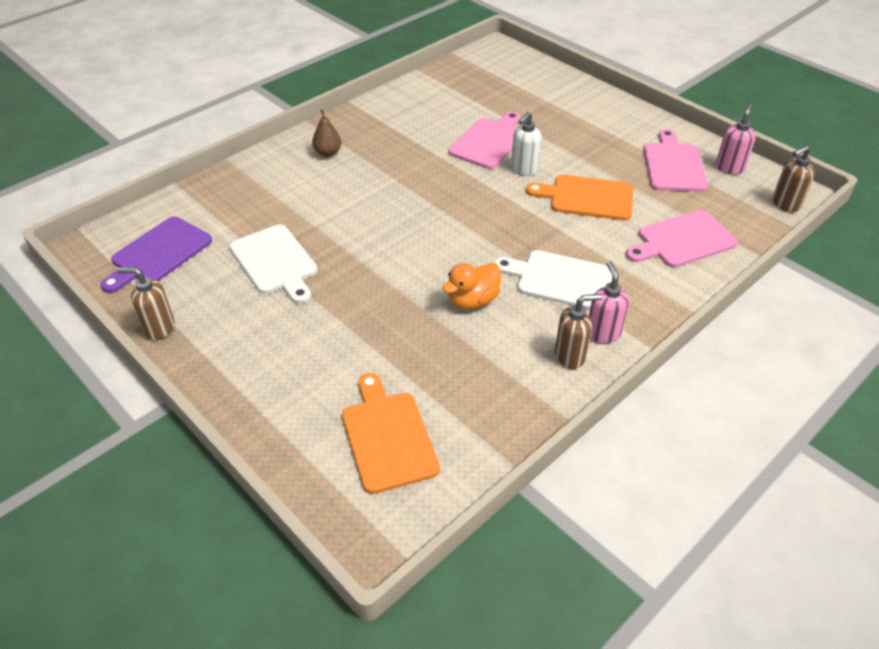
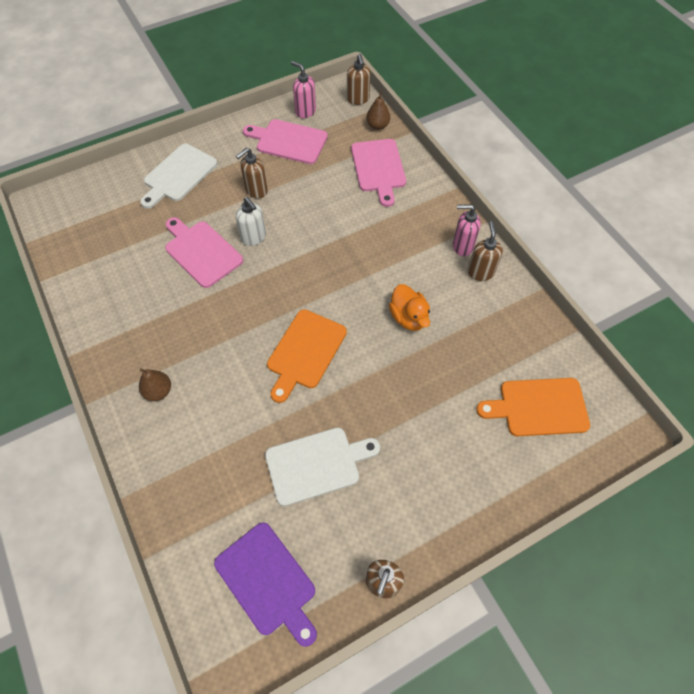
camera: 75 degrees left, 15 degrees up
white cutting board [494,250,612,310] -> white cutting board moved to [140,144,217,209]
orange cutting board [526,175,634,220] -> orange cutting board moved to [267,309,347,403]
none -> brown soap dispenser [236,148,268,199]
none -> brown pear [366,91,390,130]

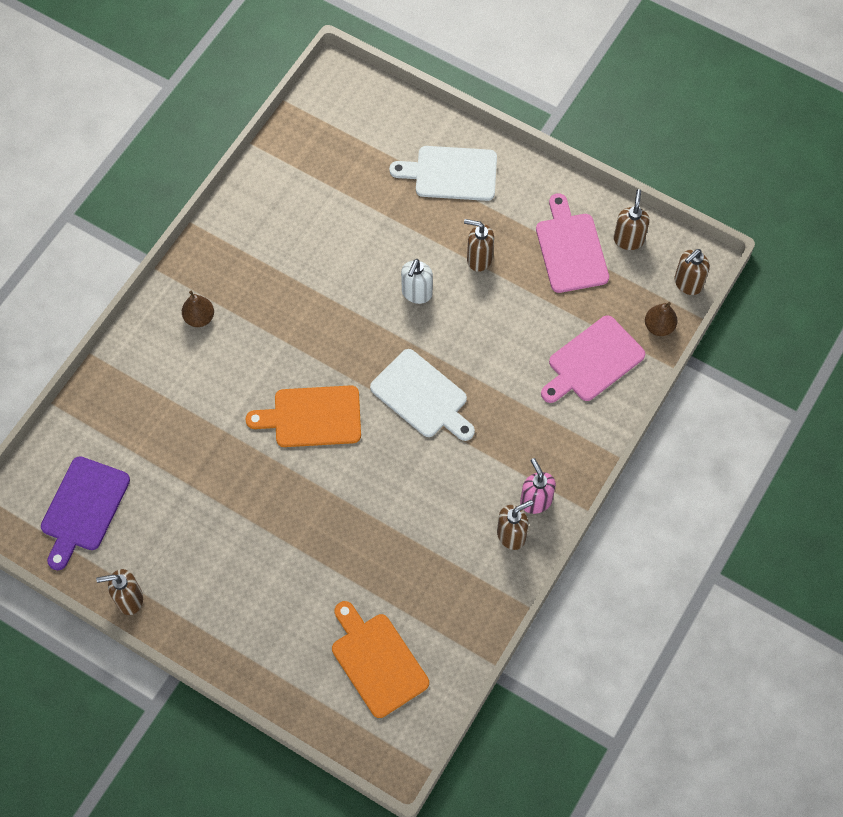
camera: 60 degrees right, 5 degrees up
pink cutting board [165,217,243,288] -> none
white cutting board [265,428,380,506] -> white cutting board moved to [370,349,475,441]
pink soap dispenser [291,61,316,118] -> brown soap dispenser [614,189,650,250]
orange duck [389,284,430,331] -> none

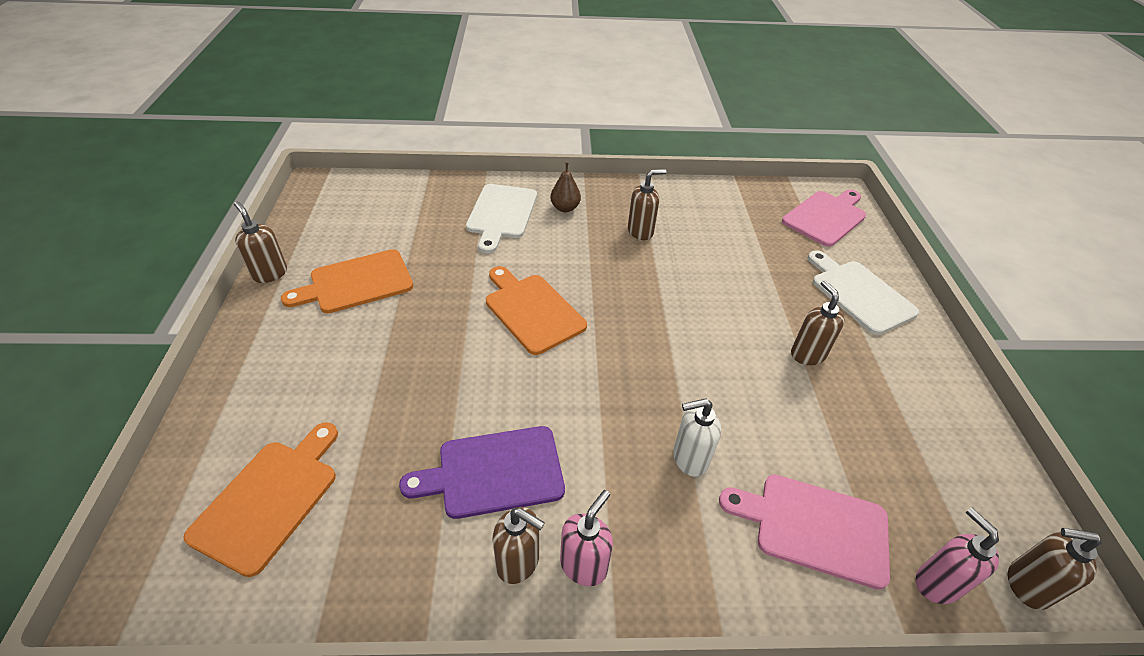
camera: 55 degrees right, 20 degrees down
purple cutting board [41,456,130,570] -> purple cutting board moved to [399,426,565,519]
white cutting board [370,349,475,441] -> white cutting board moved to [466,184,537,253]
white soap dispenser [401,259,433,304] -> white soap dispenser moved to [673,398,721,477]
pink cutting board [536,193,609,293] -> pink cutting board moved to [782,190,866,247]
brown soap dispenser [614,189,650,250] -> brown soap dispenser moved to [628,169,667,240]
brown pear [645,302,678,336] -> pink soap dispenser [916,508,999,604]
none -> orange cutting board [281,249,413,313]

